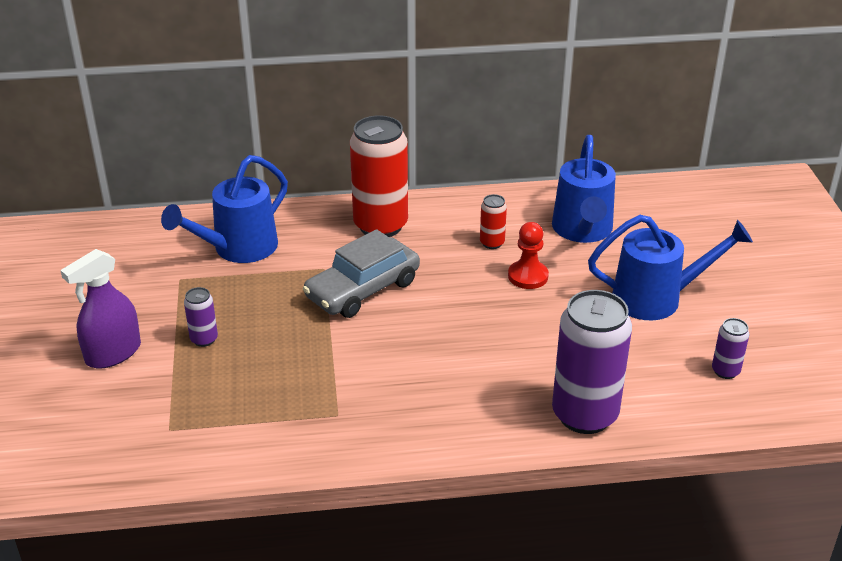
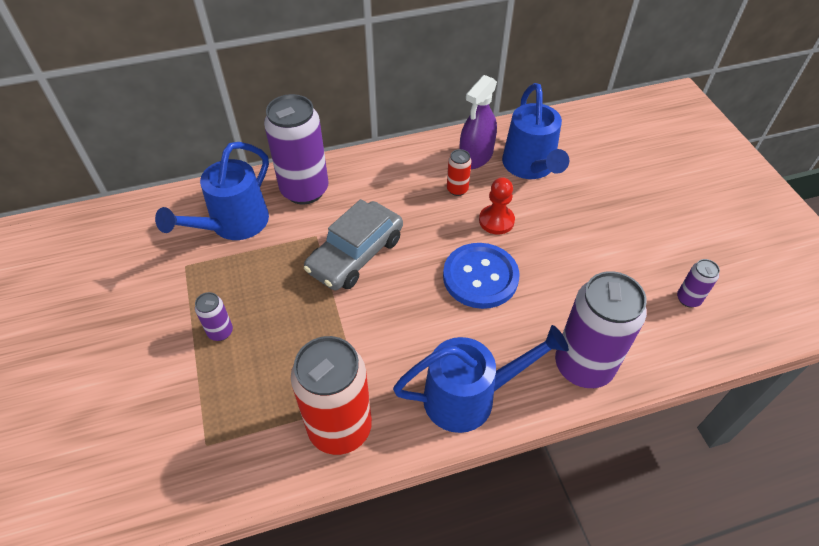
camera: 10 degrees left, 15 degrees up
purple spray bottle [60,249,141,369] -> purple spray bottle moved to [459,75,497,169]
red can [350,115,408,237] -> red can moved to [291,336,372,455]
blue watering can [588,215,753,320] -> blue watering can moved to [393,325,569,433]
none -> purple can [264,94,328,204]
none -> blue button [443,243,520,309]

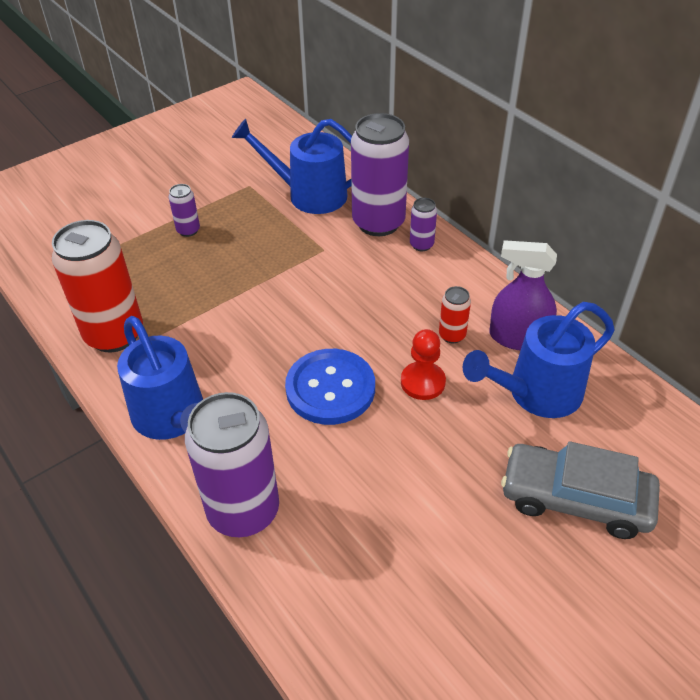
camera: 70 degrees right, 5 degrees down
grey car [304,199,403,290] -> grey car moved to [501,441,660,539]
purple can [677,259,720,307] -> purple can moved to [410,198,437,251]

